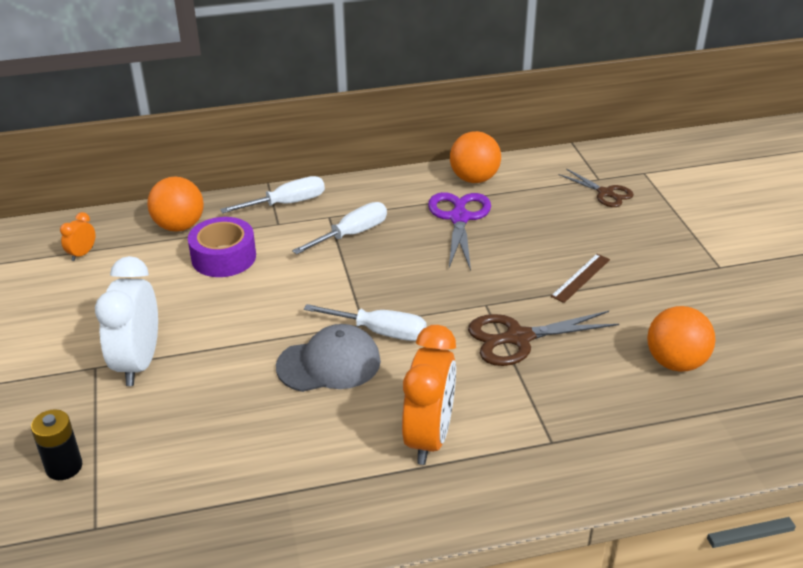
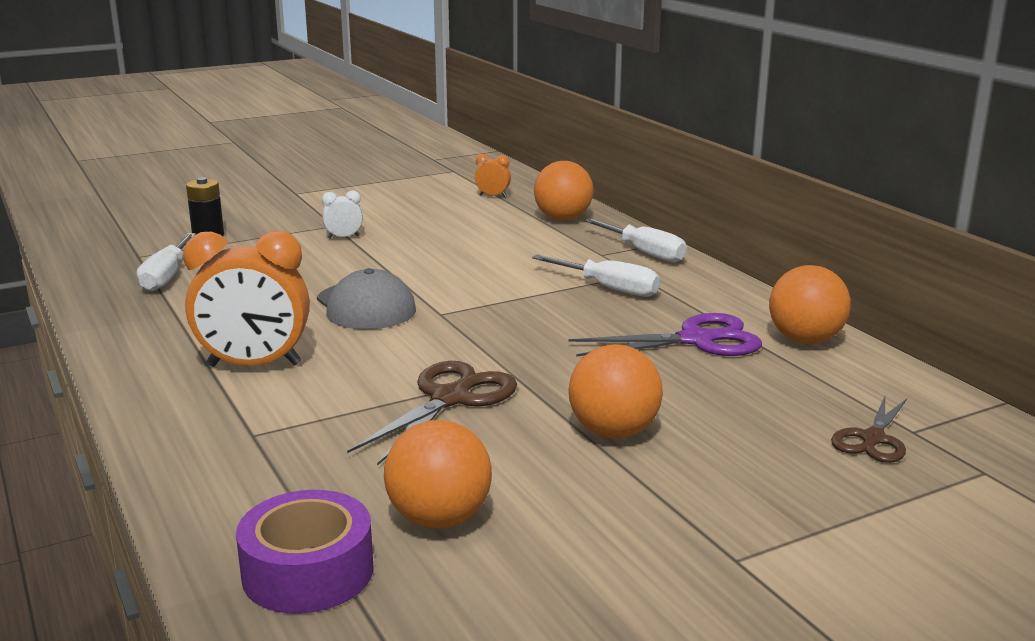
camera: 75 degrees right, 15 degrees down
white clock [95,256,158,386] -> white clock [322,191,363,239], size x0.45
purple tape [188,217,256,277] -> purple tape moved to [236,490,374,614]
white screwdriver [304,304,426,341] -> white screwdriver moved to [137,233,196,291]
brown scissors [468,311,619,366] -> brown scissors turned 60 degrees clockwise [347,361,517,466]
brown ruler [551,254,610,303] -> orange ball [569,344,663,438]

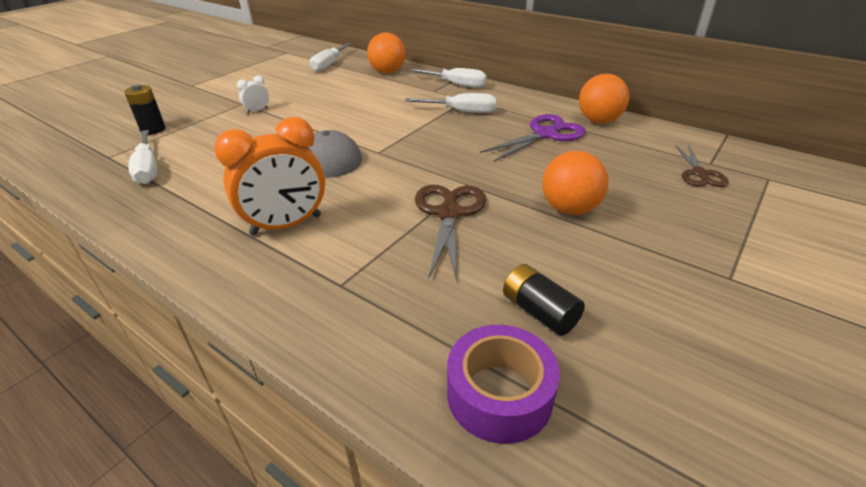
camera: 25 degrees left, 15 degrees up
orange ball [384,420,492,529] -> black battery [503,264,585,336]
orange clock [475,154,511,197] -> white screwdriver [310,43,352,72]

